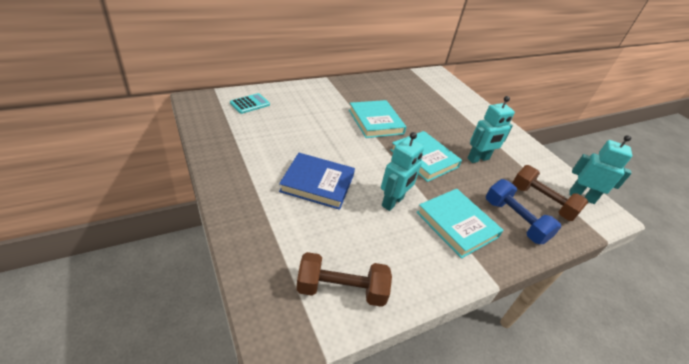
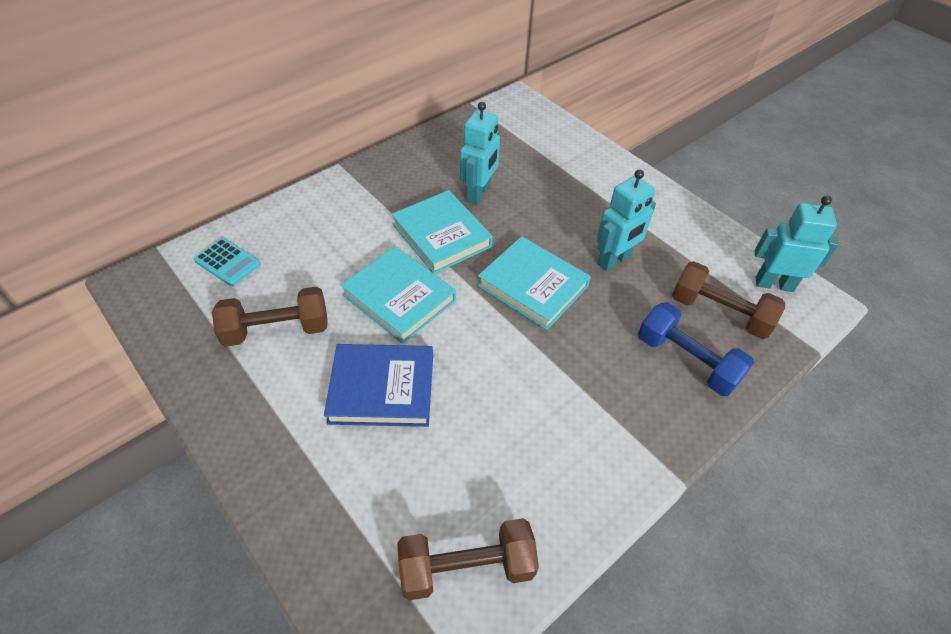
camera: 10 degrees left, 10 degrees up
turquoise calculator [230,93,270,114] -> turquoise calculator turned 90 degrees clockwise [194,238,261,286]
turquoise robot [381,132,424,211] -> turquoise robot moved to [460,102,500,205]
turquoise book [416,189,504,259] -> turquoise book moved to [340,246,456,344]
none -> brown dumbbell [212,287,328,347]

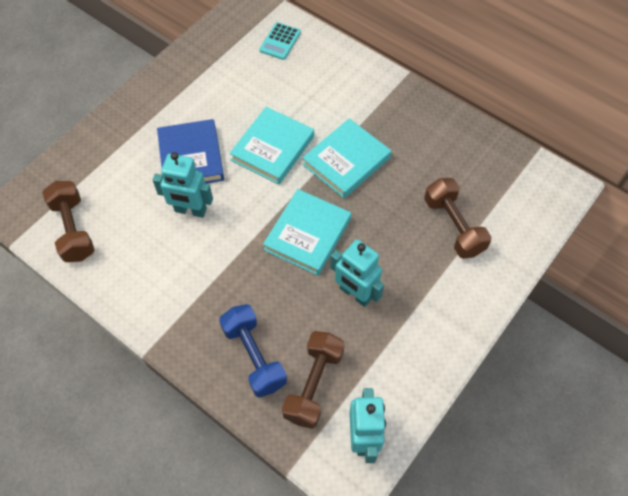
camera: 80 degrees right, 10 degrees up
brown dumbbell [212,287,328,347] -> brown dumbbell moved to [424,178,491,259]
turquoise robot [460,102,500,205] -> turquoise robot moved to [153,152,213,218]
blue dumbbell [638,302,754,396] -> blue dumbbell turned 60 degrees counterclockwise [219,304,287,398]

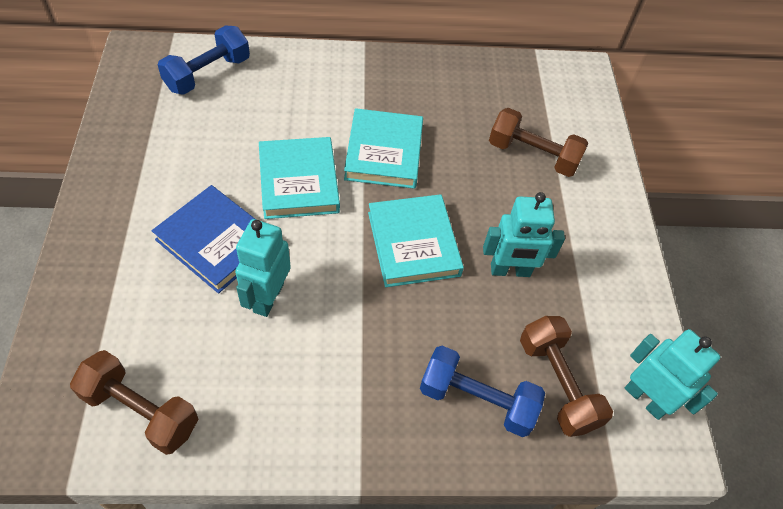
camera: 45 degrees left, 5 degrees down
turquoise robot [153,152,213,218] -> turquoise robot turned 135 degrees clockwise [235,219,291,317]
turquoise calculator [259,22,301,60] -> blue dumbbell [158,25,250,95]

